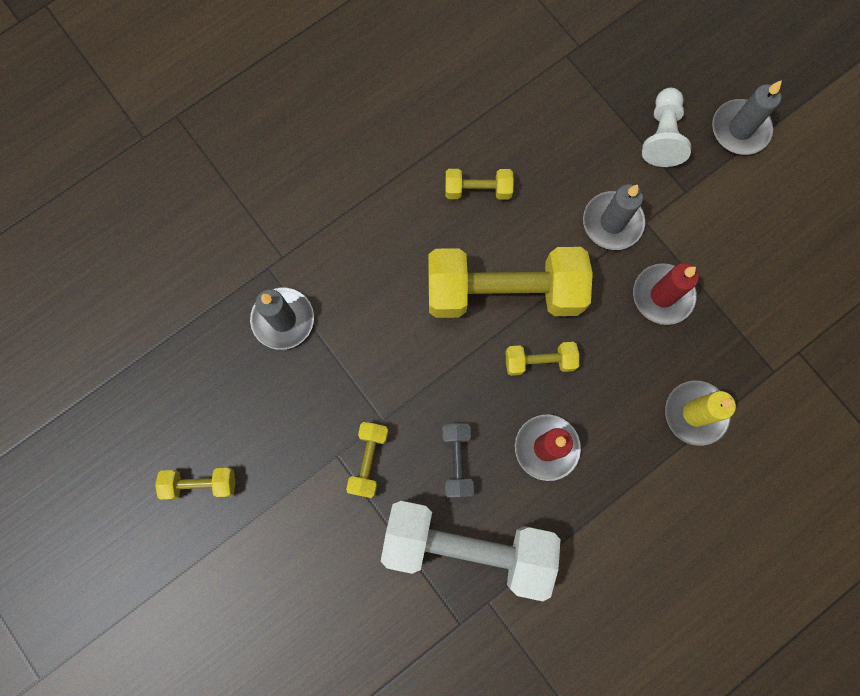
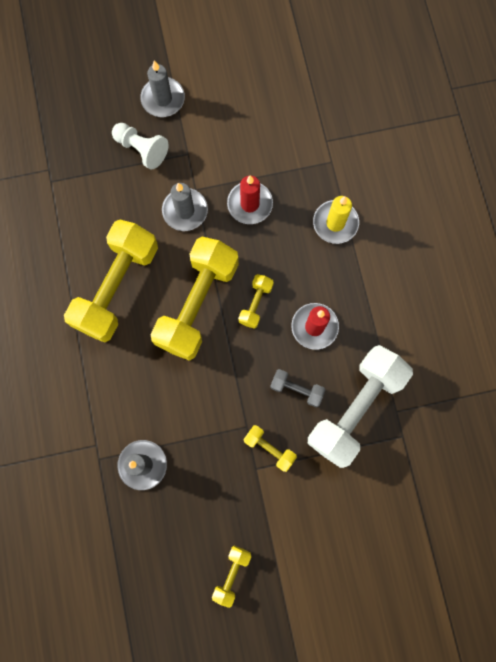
camera: 65 degrees left, 0 degrees up
yellow dumbbell [445,169,514,200] -> yellow dumbbell [64,220,158,343], size x2.24

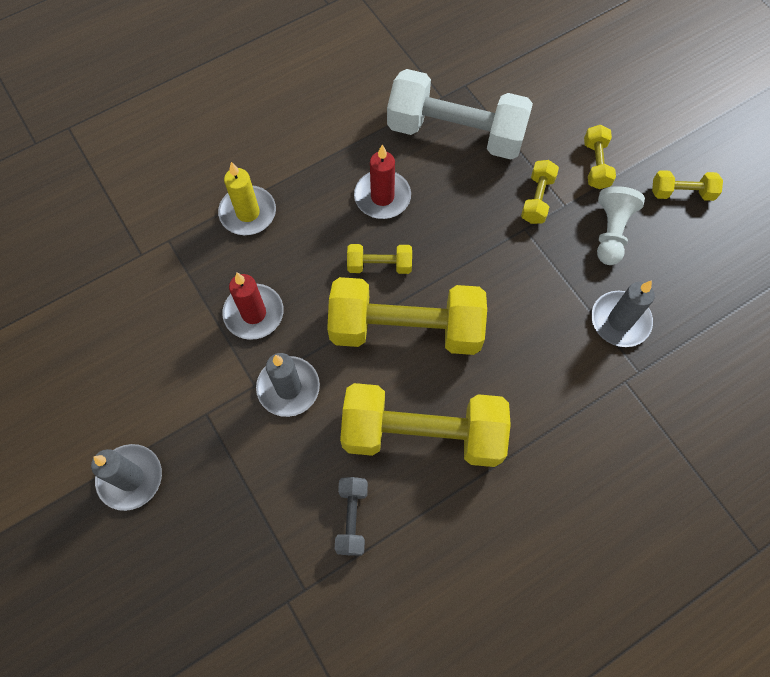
camera: 110 degrees left, 10 degrees down
white pawn [112,123,169,170] -> white pawn moved to [597,186,645,265]
grey dumbbell [270,369,326,407] -> grey dumbbell moved to [335,477,368,555]
none -> yellow dumbbell [584,125,616,189]

